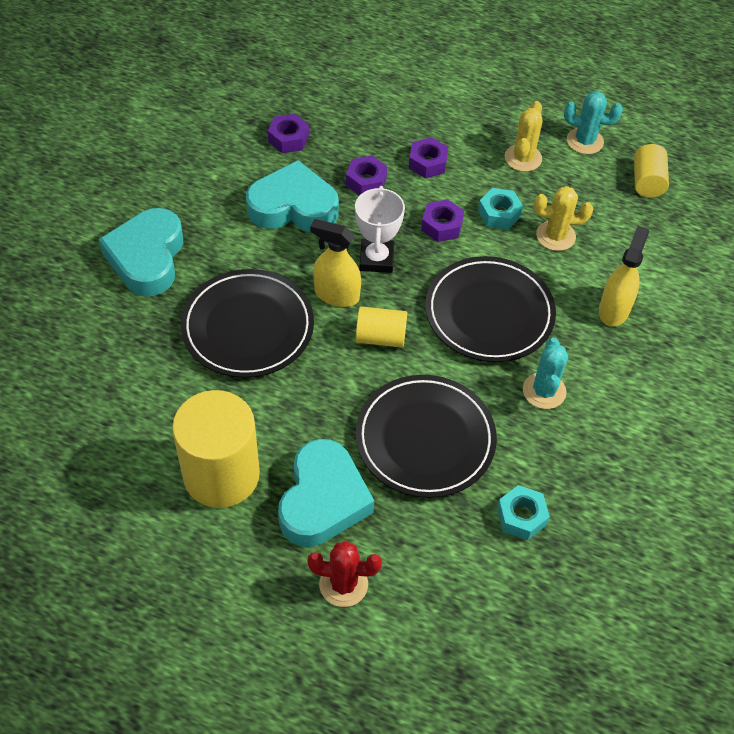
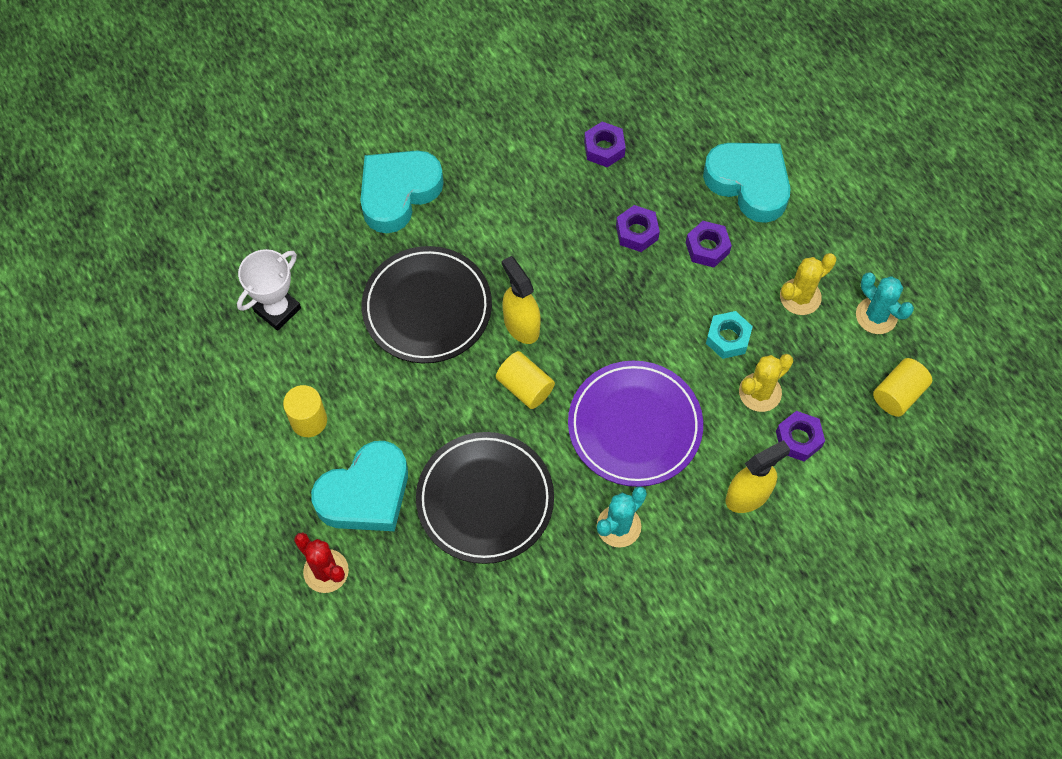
camera: 40 degrees right, 10 degrees up
yellow cylinder [172,390,260,508] -> yellow cylinder [283,385,327,437], size x0.52
turquoise heart [246,160,339,232] -> turquoise heart moved to [703,143,791,223]
white trophy [355,186,405,273] -> white trophy moved to [237,249,301,331]
purple nut [421,199,464,242] -> purple nut moved to [776,411,825,462]
black plate [425,256,556,362] -> purple plate [568,361,703,487]
turquoise nut [497,485,550,540] -> none
yellow cactus [534,186,593,251] -> yellow cactus turned 75 degrees counterclockwise [739,354,793,412]

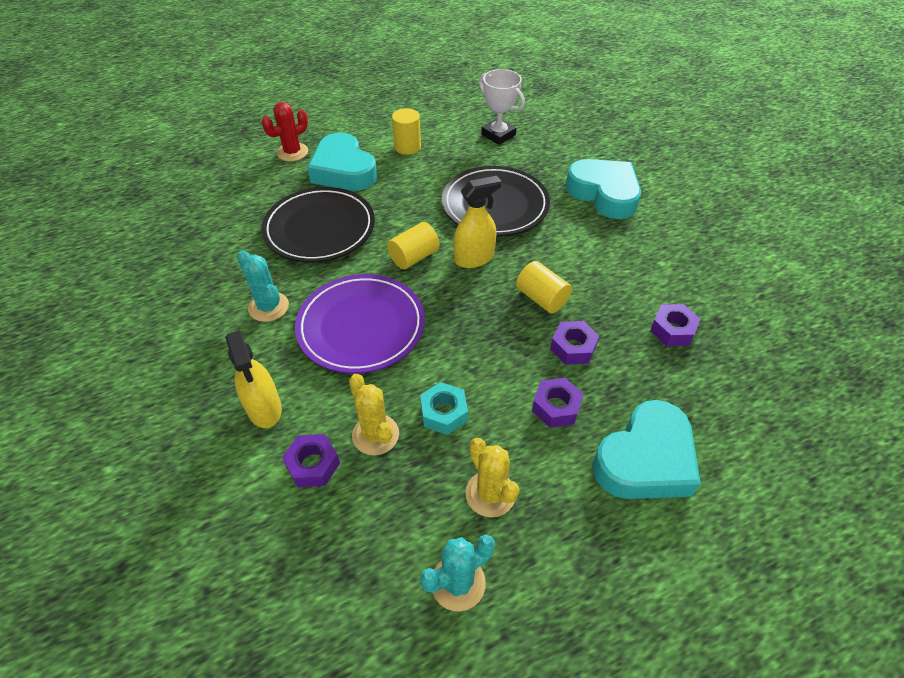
camera: 95 degrees right, 15 degrees down
yellow cylinder [873,358,932,417] -> yellow cylinder moved to [516,261,572,313]

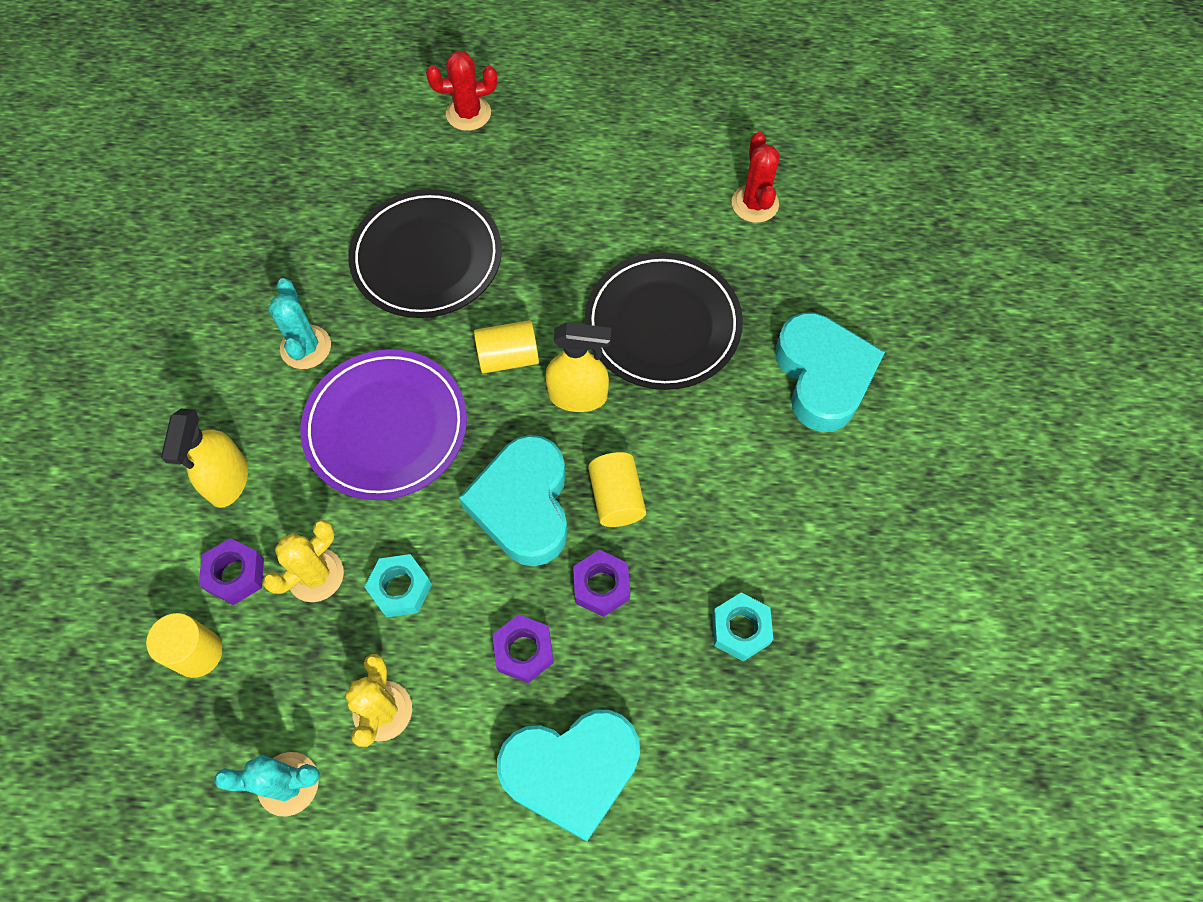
camera: 30 degrees right, 15 degrees up
turquoise heart [307,133,377,191] -> turquoise heart moved to [459,435,568,566]
yellow cactus [349,374,399,455] -> yellow cactus turned 45 degrees clockwise [263,520,344,602]
yellow cylinder [392,108,421,155] -> yellow cylinder moved to [146,613,222,678]
white trophy [479,69,525,145] -> red cactus [732,132,780,223]
purple nut [650,304,700,346] -> turquoise nut [712,593,773,661]

